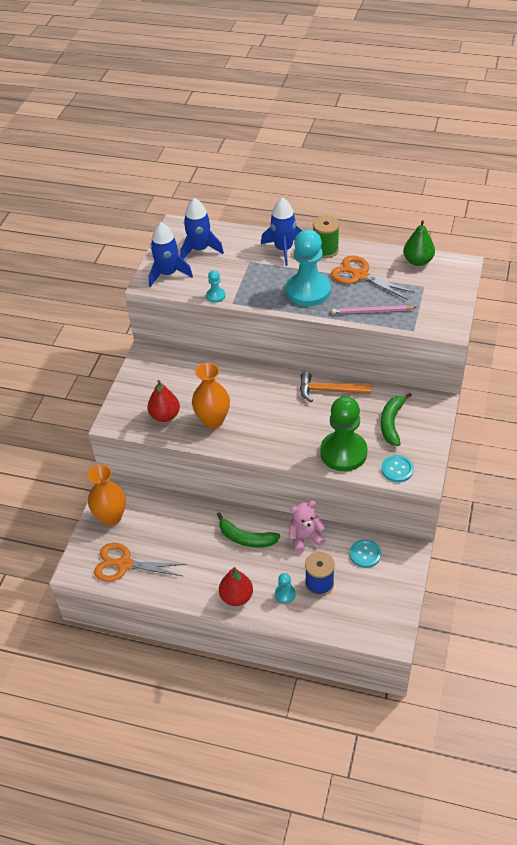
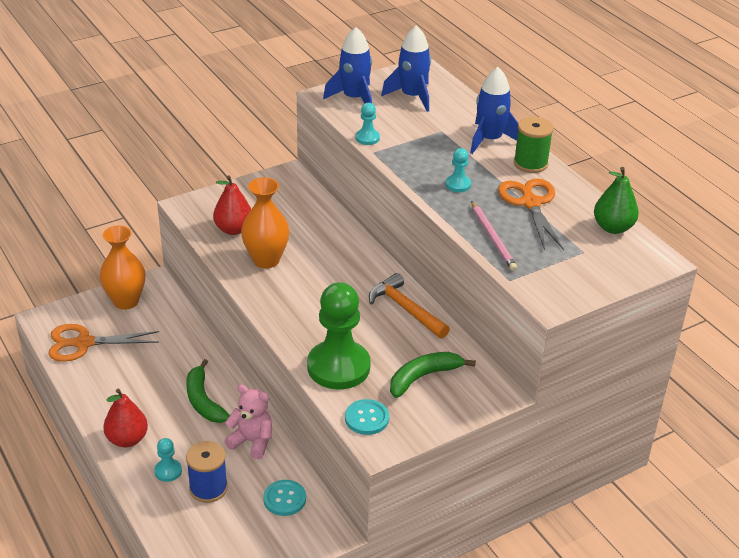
camera: 40 degrees right, 10 degrees down
orange scissors [94,543,187,582] -> orange scissors turned 60 degrees counterclockwise [48,324,159,362]
turquoise pawn [286,229,331,306] -> turquoise pawn [445,148,471,192], size x0.43
pink pencil [332,305,417,314] -> pink pencil turned 150 degrees counterclockwise [471,201,517,271]

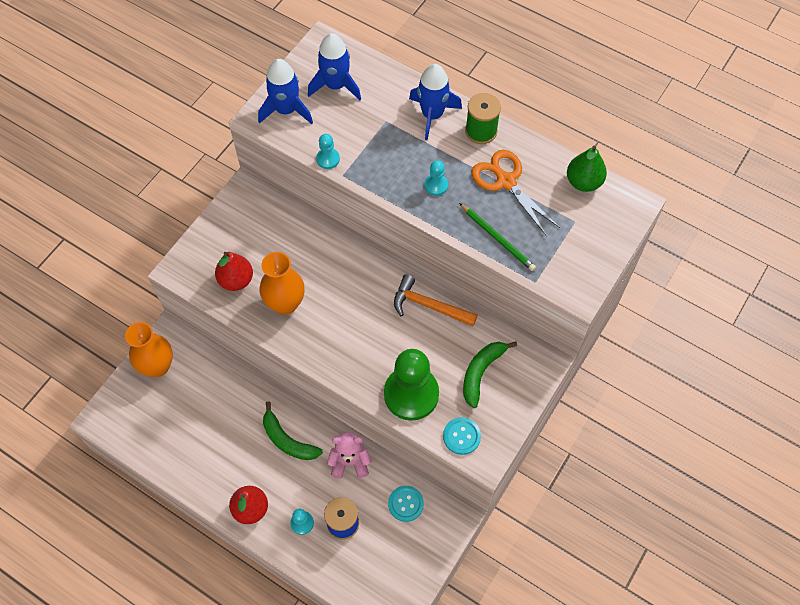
camera: 25 degrees left, 25 degrees up
orange scissors [48,324,159,362] -> none
pink pencil [471,201,517,271] -> green pencil [459,203,536,271]

